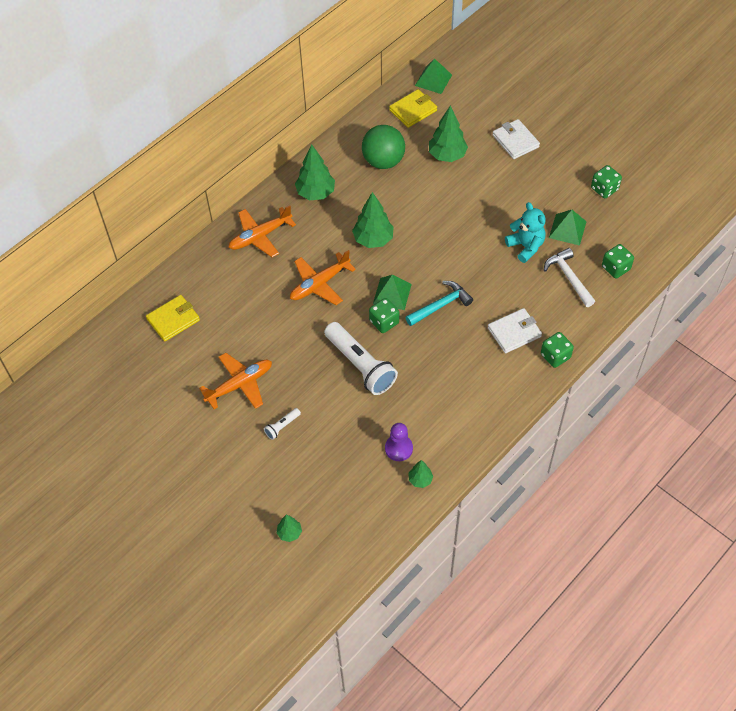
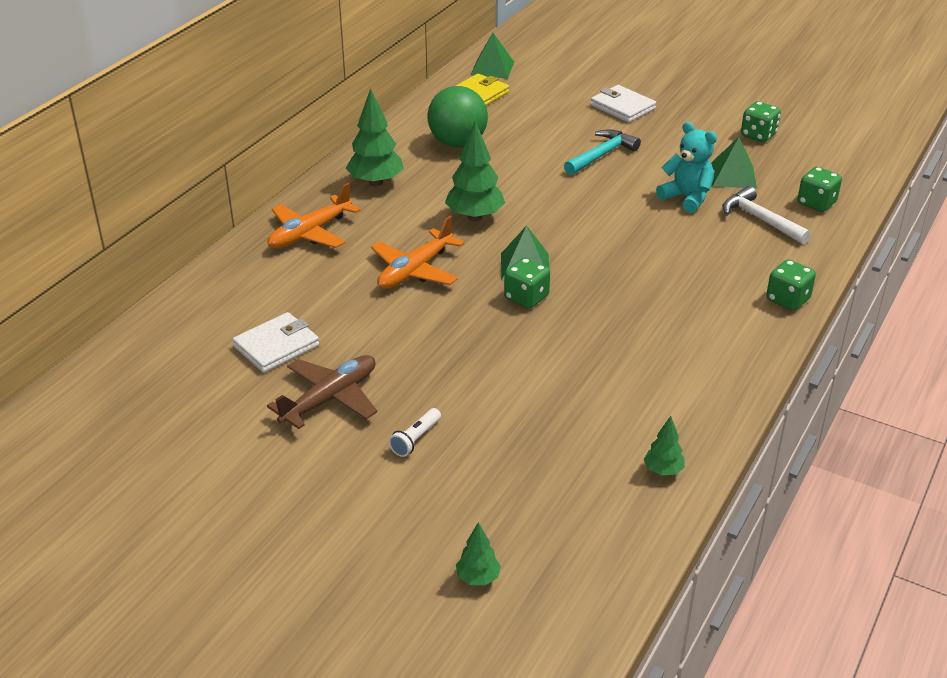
camera: 15 degrees left, 20 degrees down
yellow wallet [146,295,200,341] -> none
orange plane [199,353,272,409] -> brown plane [267,355,377,429]
white flashlight [324,322,398,395] -> none
purple pawn [385,423,413,461] -> none
turquoise hammer [405,281,473,326] -> turquoise hammer moved to [564,129,641,175]
green tree [429,105,468,162] -> none
white wallet [488,308,542,353] -> white wallet moved to [232,312,319,373]

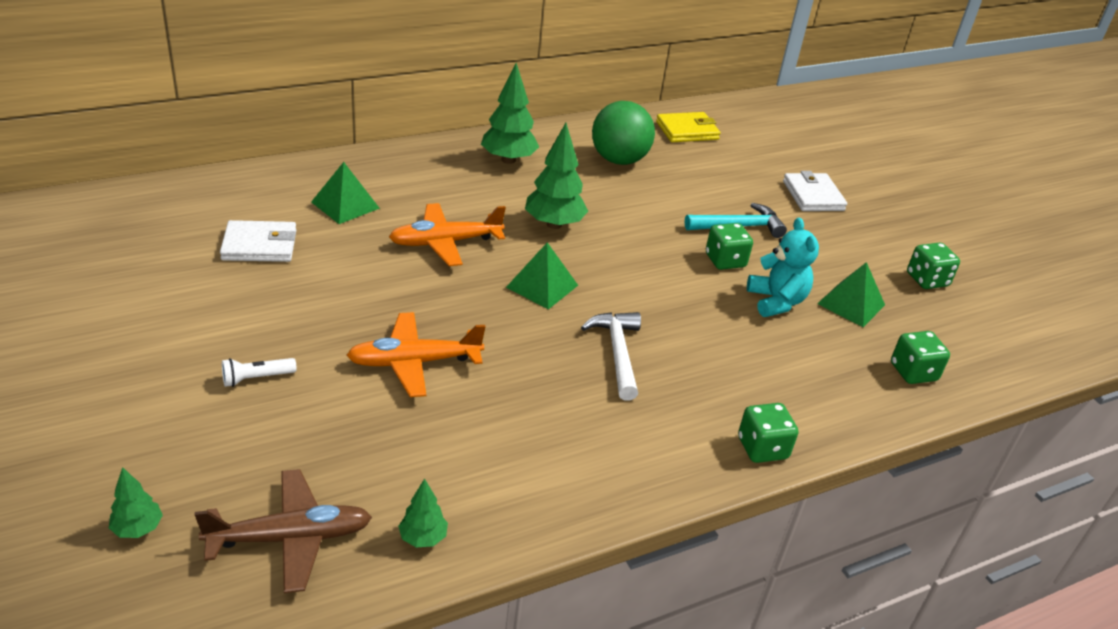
camera: 30 degrees right, 0 degrees up
brown plane [267,355,377,429] -> brown plane moved to [195,469,372,593]
orange plane [268,183,361,248] -> orange plane moved to [347,312,486,397]
green pyramid [471,33,514,79] -> green pyramid moved to [311,162,380,224]
green dice [504,257,550,309] -> green dice moved to [706,223,753,270]
white hammer [722,186,811,244] -> white hammer moved to [581,312,641,401]

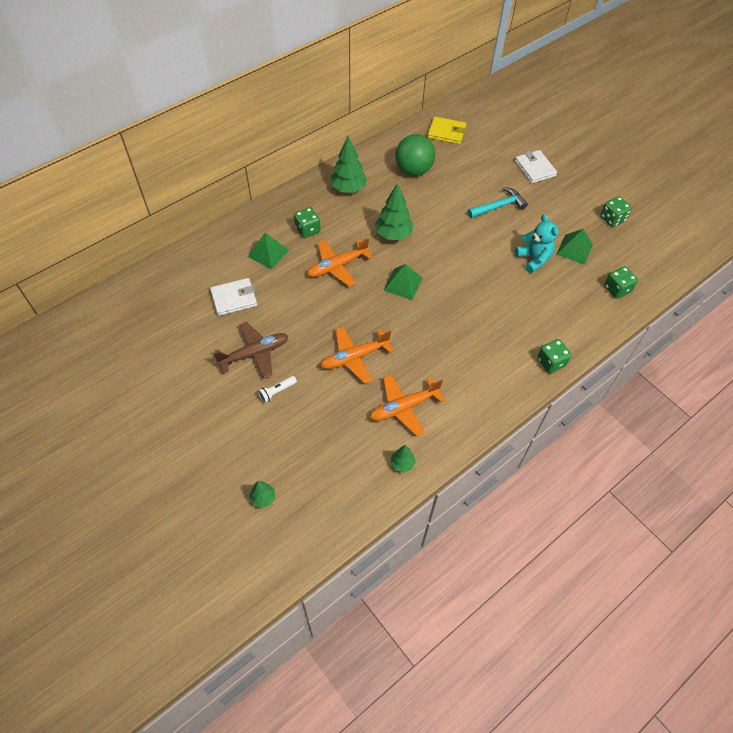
camera: 10 degrees left, 20 degrees up
brown plane [195,469,372,593] -> brown plane moved to [214,322,288,378]
white hammer [581,312,641,401] -> none
yellow wallet [656,112,720,142] -> yellow wallet turned 45 degrees clockwise [428,116,466,144]
green dice [706,223,753,270] -> green dice moved to [294,207,321,238]
none -> orange plane [370,374,445,436]

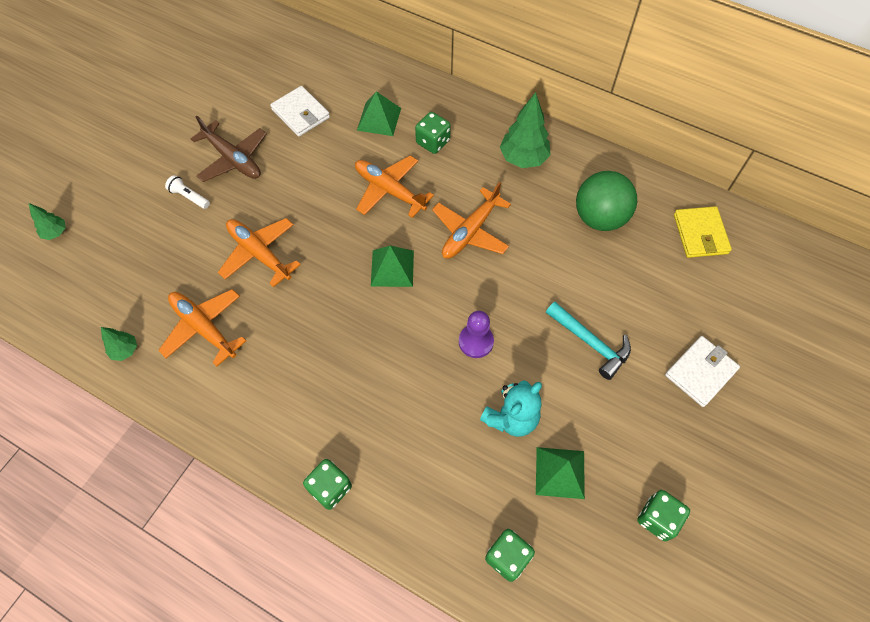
camera: 70 degrees right, 5 degrees up
green tree [375,183,414,240] -> orange plane [432,182,511,259]
none -> purple pawn [459,311,494,358]

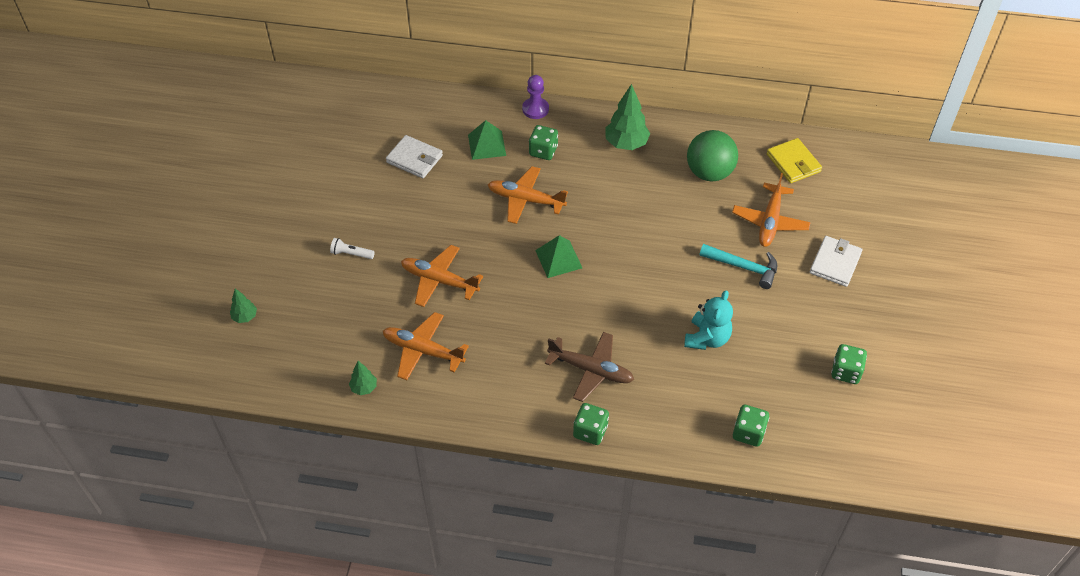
camera: 20 degrees left, 10 degrees down
brown plane [191,115,266,182] -> brown plane moved to [545,332,634,402]
orange plane [432,182,511,259] -> orange plane moved to [732,173,811,247]
purple pawn [459,311,494,358] -> purple pawn moved to [522,75,549,119]
green pyramid [536,447,585,499] -> none

